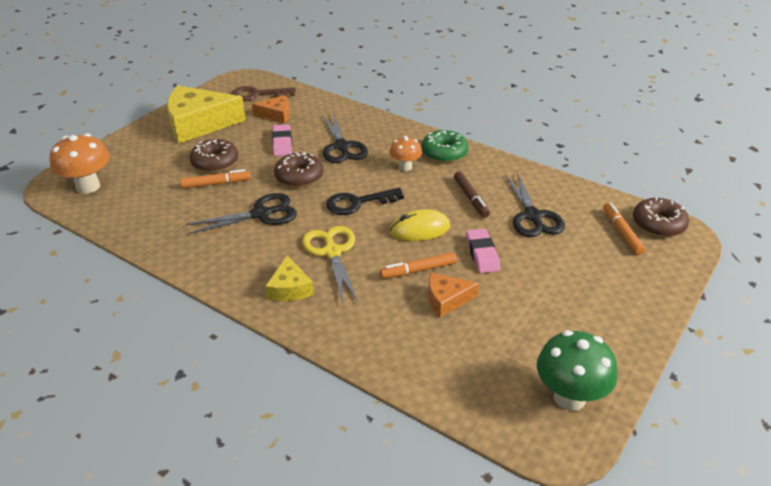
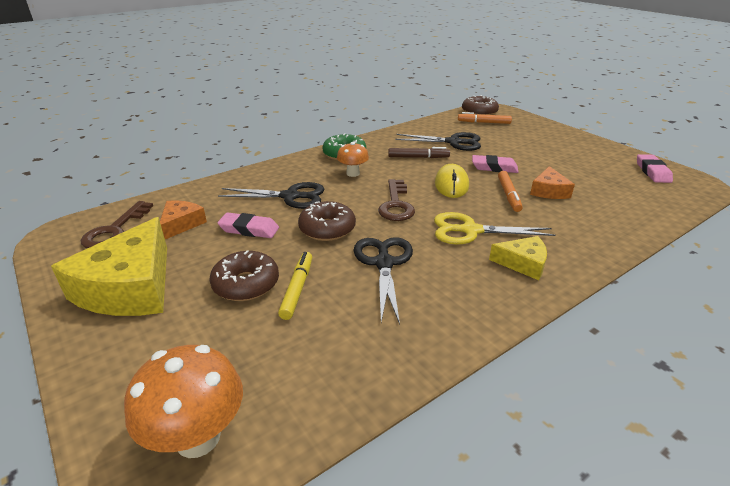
camera: 70 degrees left, 5 degrees down
orange marker [180,169,251,189] -> yellow marker [278,252,312,320]
black key [326,188,404,215] -> brown key [378,179,415,221]
green mushroom [537,330,617,411] -> pink eraser [637,154,673,183]

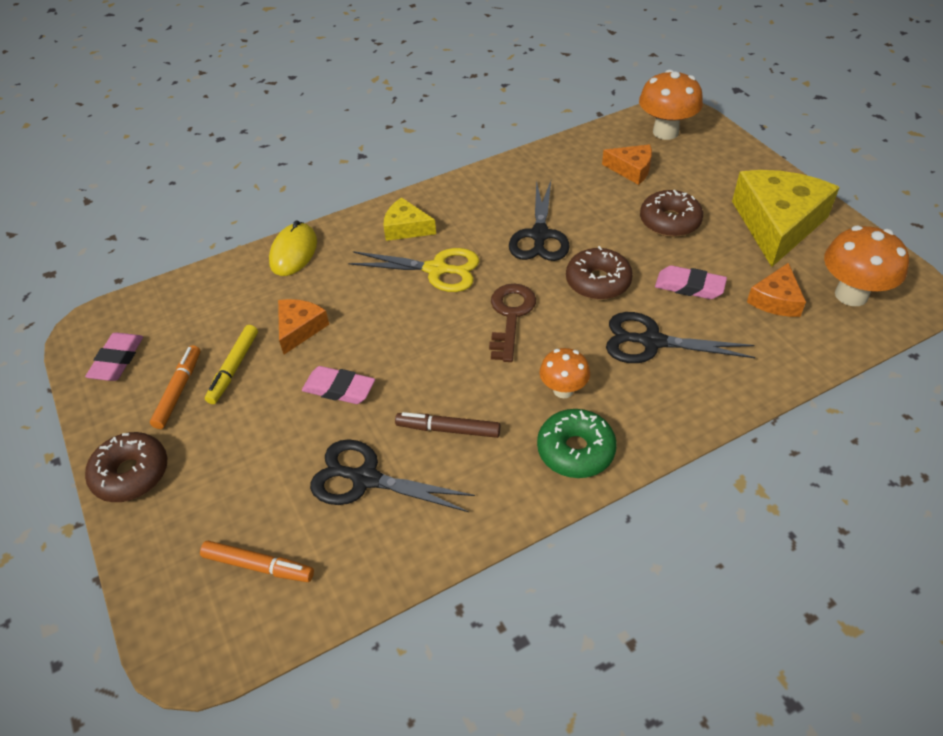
camera: 170 degrees left, 15 degrees up
brown key [81,201,153,248] -> orange mushroom [824,226,909,306]
yellow marker [278,252,312,320] -> yellow marker moved to [205,325,258,404]
yellow mouse [435,164,469,198] -> yellow mouse moved to [269,220,317,276]
brown donut [462,95,499,115] -> brown donut moved to [85,432,167,502]
orange marker [498,171,523,212] -> orange marker moved to [150,345,200,429]
none -> orange cheese [602,144,652,185]

